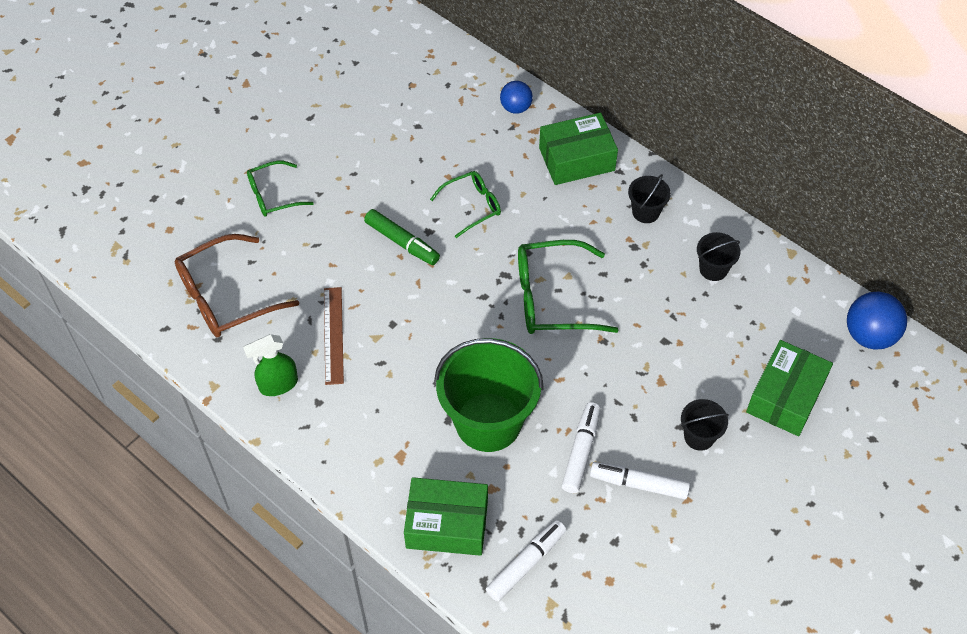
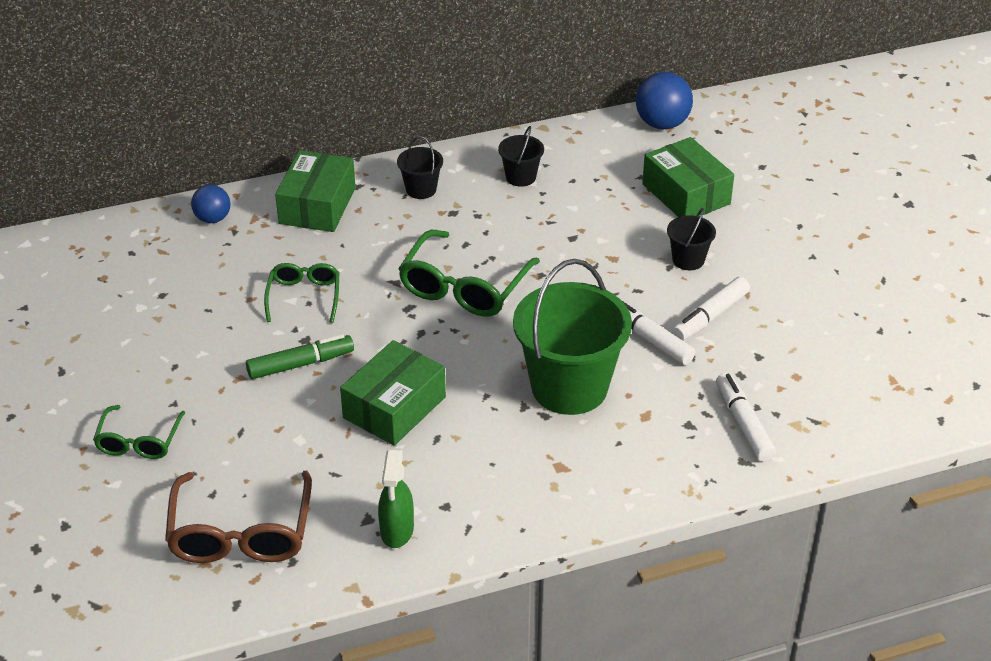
camera: 60 degrees left, 15 degrees down
brown ruler [324,287,344,385] -> none
green box [404,477,488,556] -> green box moved to [340,340,446,446]

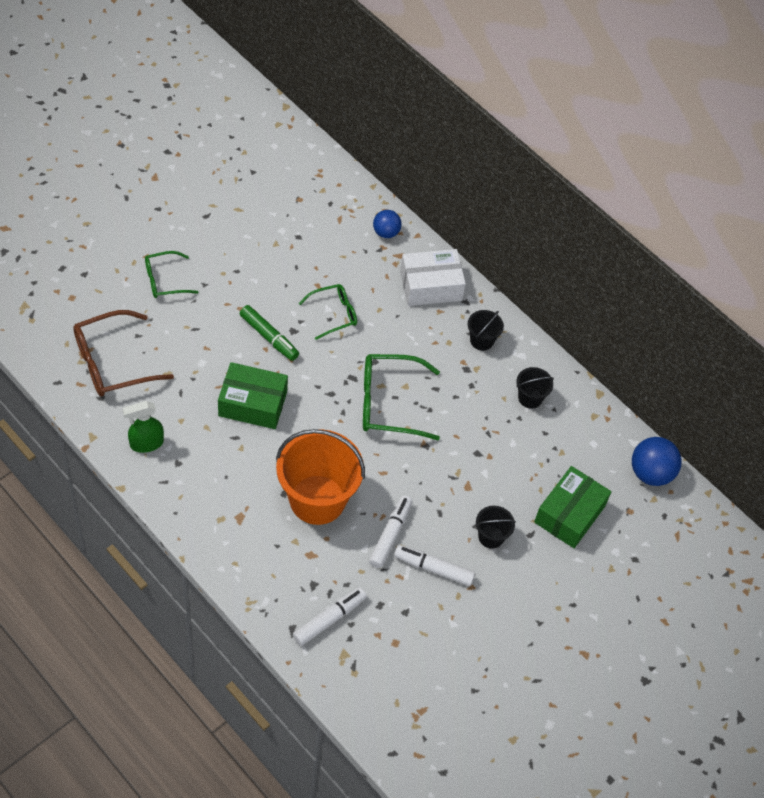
camera: 60 degrees right, 15 degrees up
green box [275,150,355,232] -> white box [400,249,466,306]
green bucket [513,259,632,415] -> orange bucket [276,429,365,525]

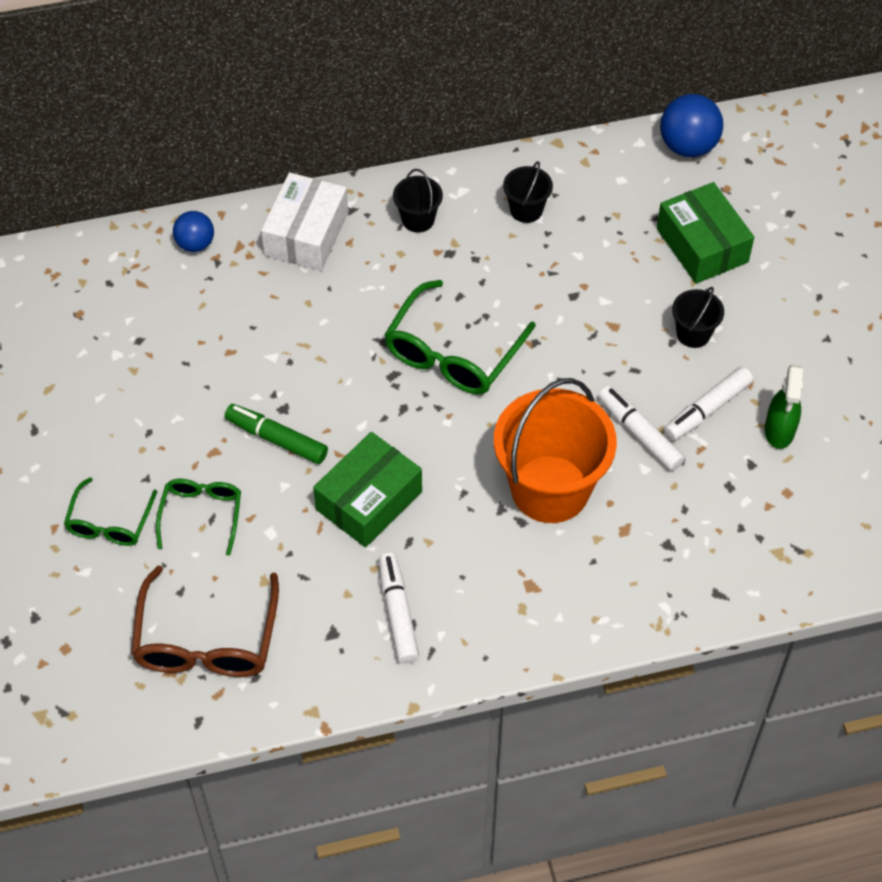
camera: 55 degrees left, 0 degrees up
green spray bottle [122,401,164,453] -> green spray bottle moved to [765,365,803,449]
green marker [240,305,299,361] -> green marker turned 135 degrees counterclockwise [225,404,328,464]
white marker [293,587,367,646] -> white marker moved to [378,552,419,664]
green glasses [299,284,357,340] -> green glasses moved to [156,479,241,556]

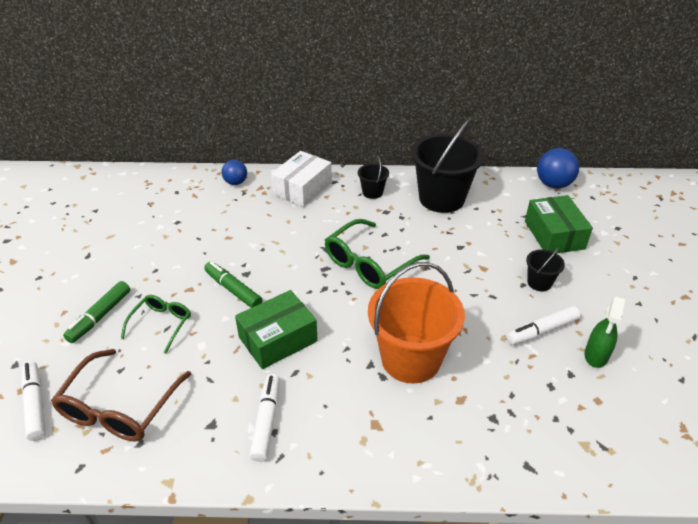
camera: 15 degrees right, 15 degrees down
green glasses [64,477,157,546] -> green marker [63,281,130,343]
black bucket [503,161,553,223] -> black bucket [411,119,484,213], size x2.19
white marker [598,386,685,471] -> white marker moved to [21,361,45,441]

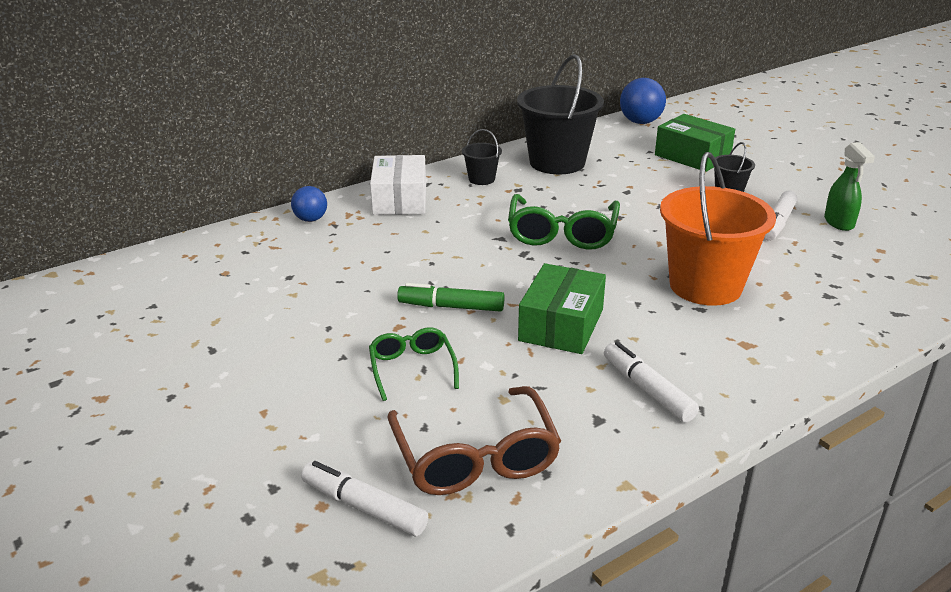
camera: 35 degrees left, 10 degrees down
green marker [63,281,130,343] -> none

